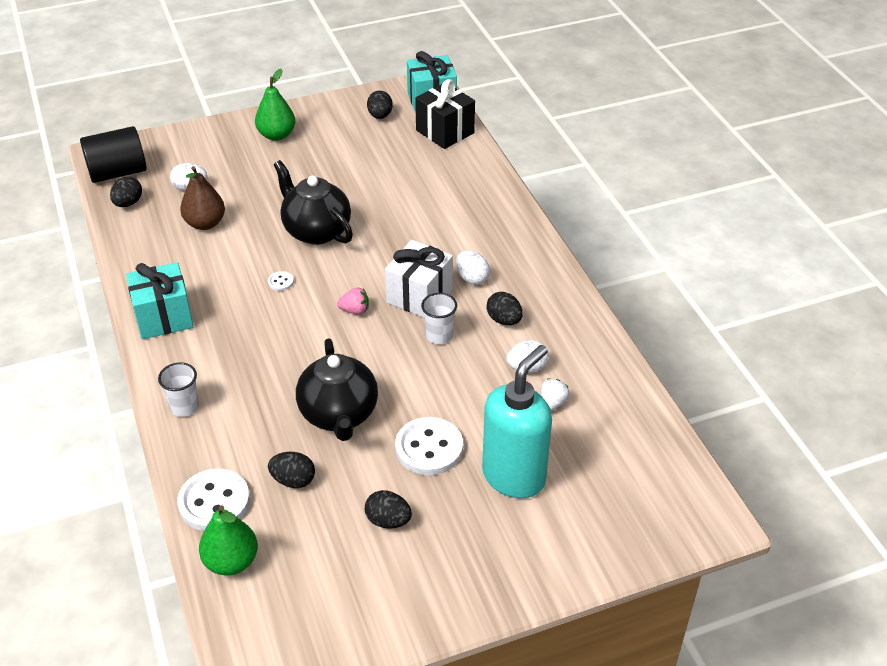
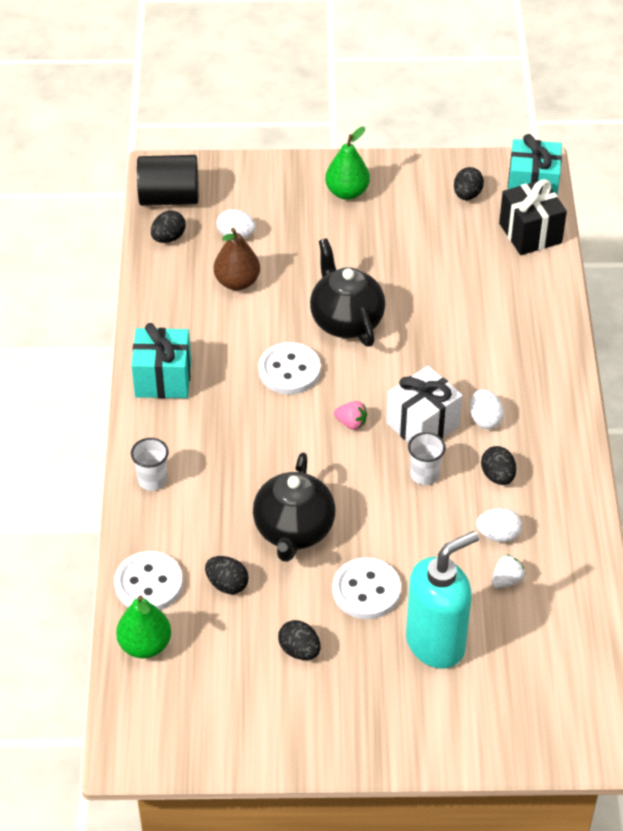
camera: 20 degrees right, 5 degrees up
white button [268,271,294,291] -> white button [258,342,321,394], size x2.30

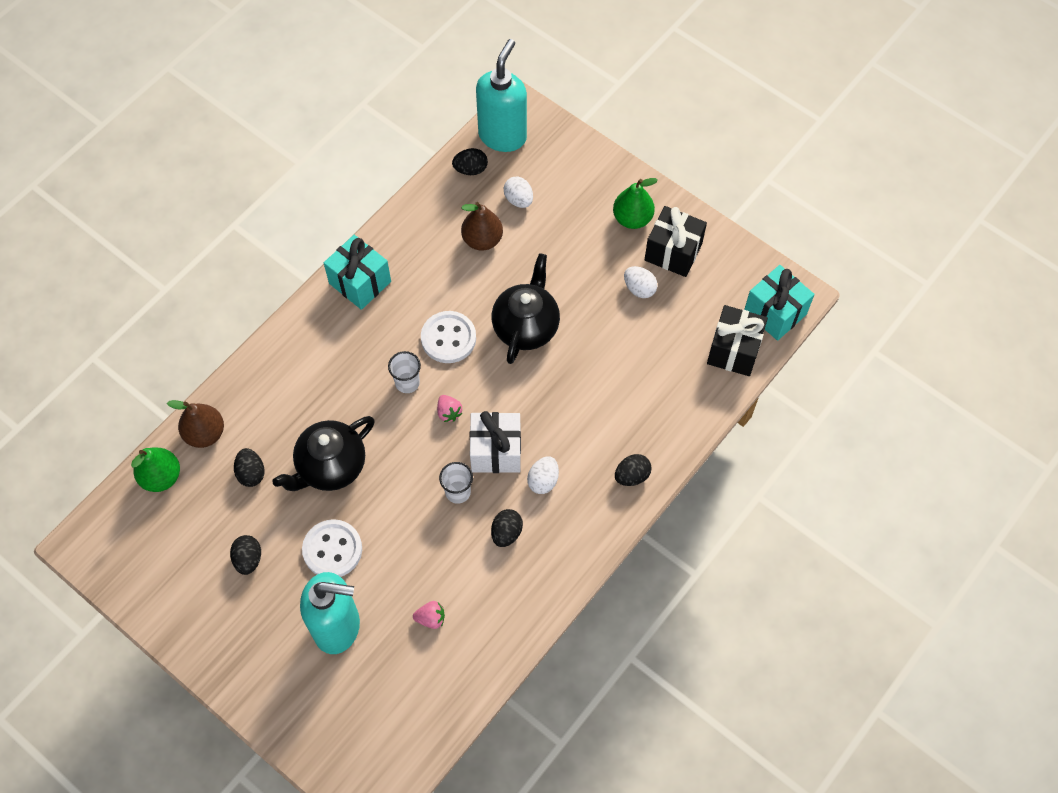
camera: 40 degrees right, 15 degrees up
white button [114,551,183,610] -> brown pear [167,400,224,448]
white cup [131,438,169,491] -> white cup moved to [388,351,421,393]
black cylinder [137,155,199,206] -> turquoise soap dispenser [476,39,527,152]
black egg [454,167,484,200] -> black egg moved to [615,454,652,486]
white egg [476,508,522,542] -> white egg moved to [624,266,657,298]
white strawberry [492,554,525,588] -> pink strawberry [413,601,445,629]
none -> black gift [645,206,707,277]

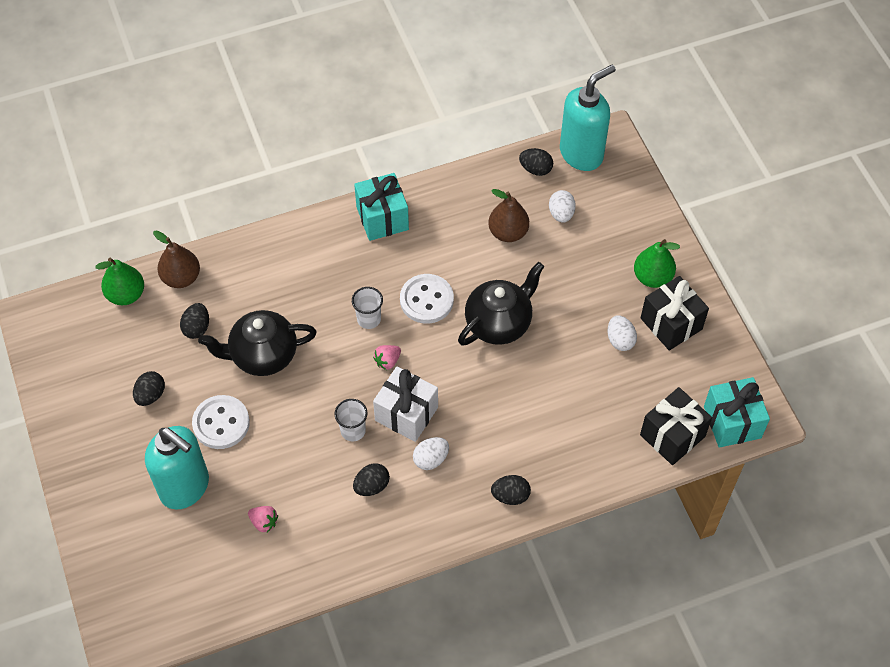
camera: 30 degrees right, 5 degrees down
pink strawberry [437,395,463,422] -> pink strawberry turned 45 degrees clockwise [373,345,401,370]

